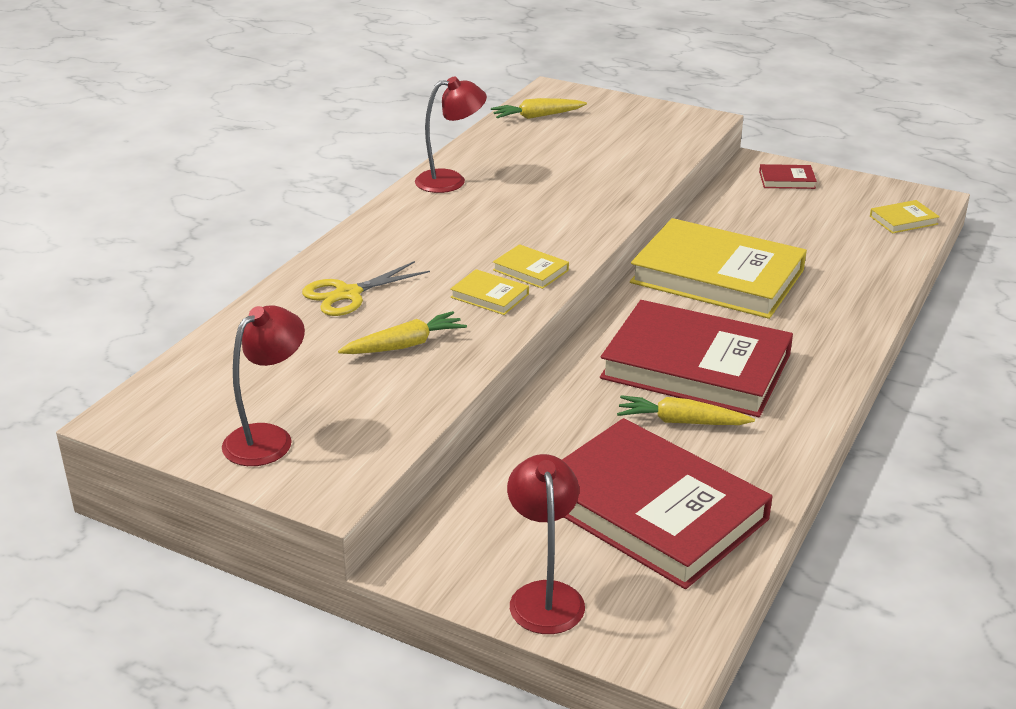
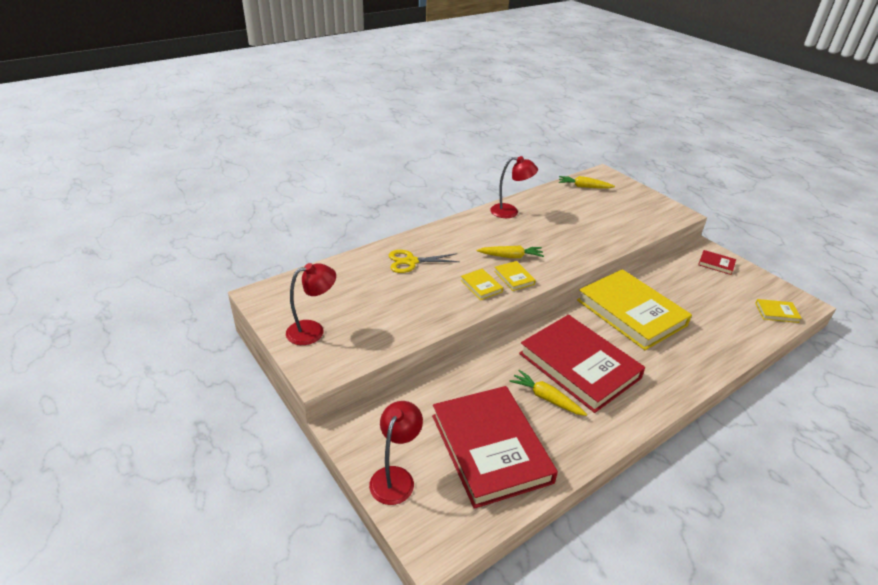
camera: 25 degrees right, 5 degrees up
yellow carrot [338,311,467,354] -> yellow carrot moved to [477,246,544,258]

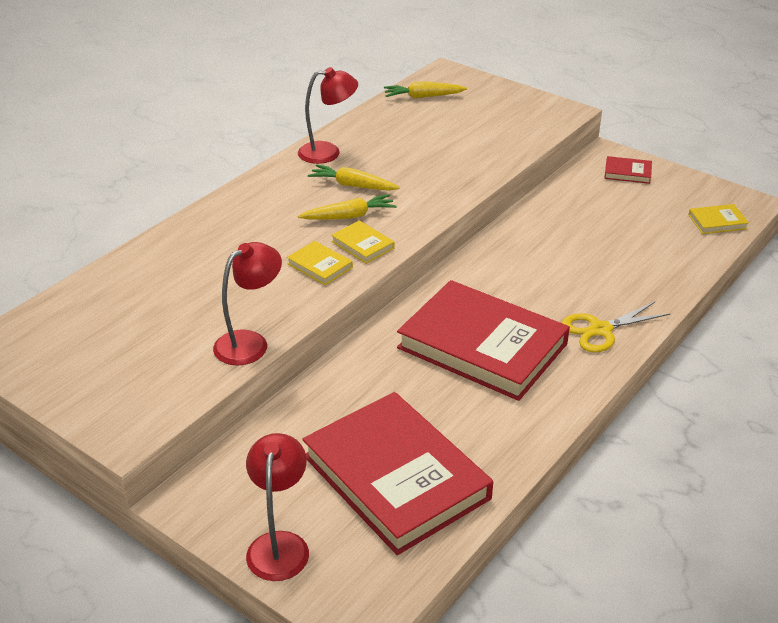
camera: 15 degrees left, 0 degrees up
red lamp [286,263,336,345] -> red lamp moved to [213,242,282,365]
yellow scissors [389,250,460,273] -> yellow scissors moved to [562,302,670,353]
yellow carrot [509,370,587,416] -> yellow carrot moved to [308,164,400,191]
yellow book [577,269,692,350] -> none

